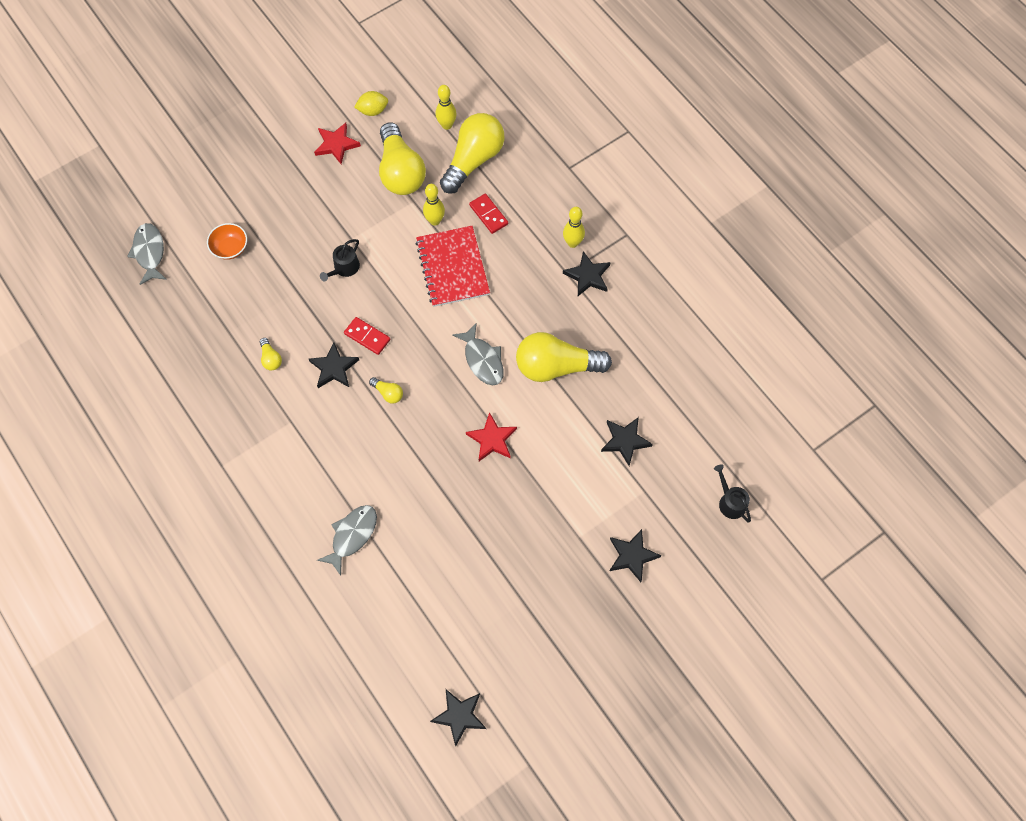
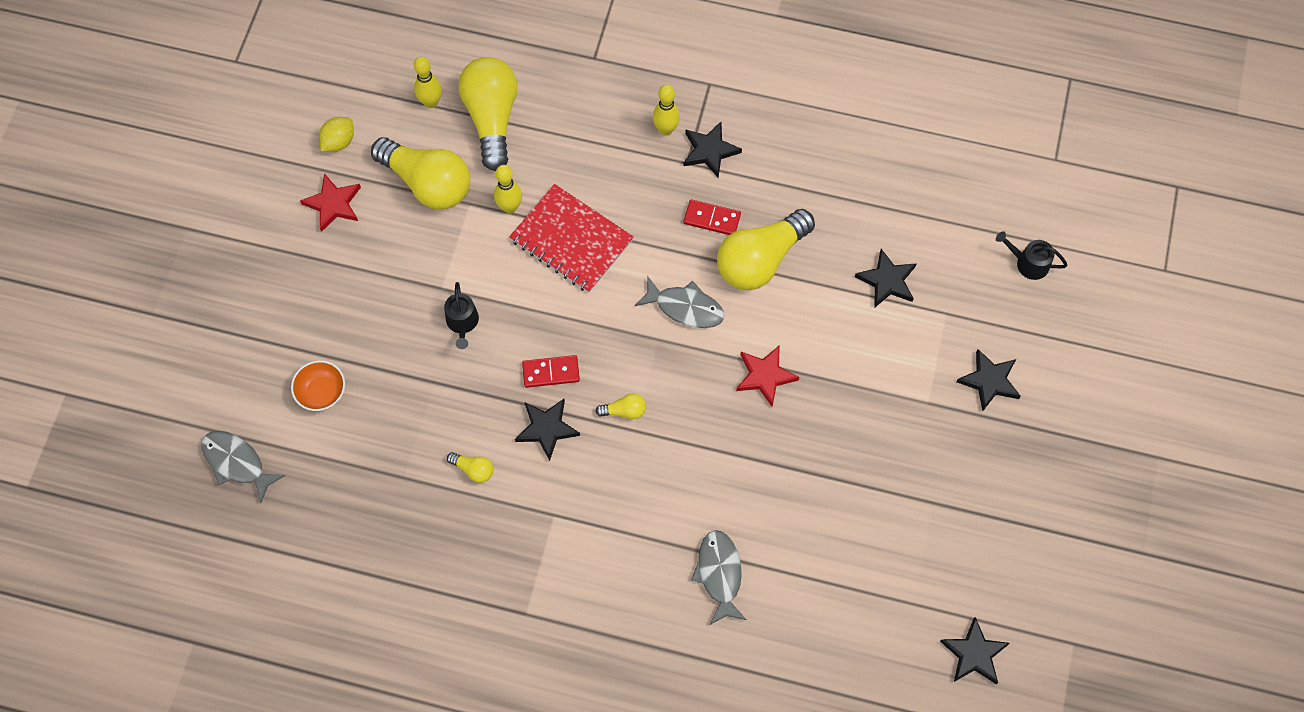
camera: 40 degrees left, 0 degrees up
red domino [469,194,508,234] -> red domino moved to [684,199,741,235]

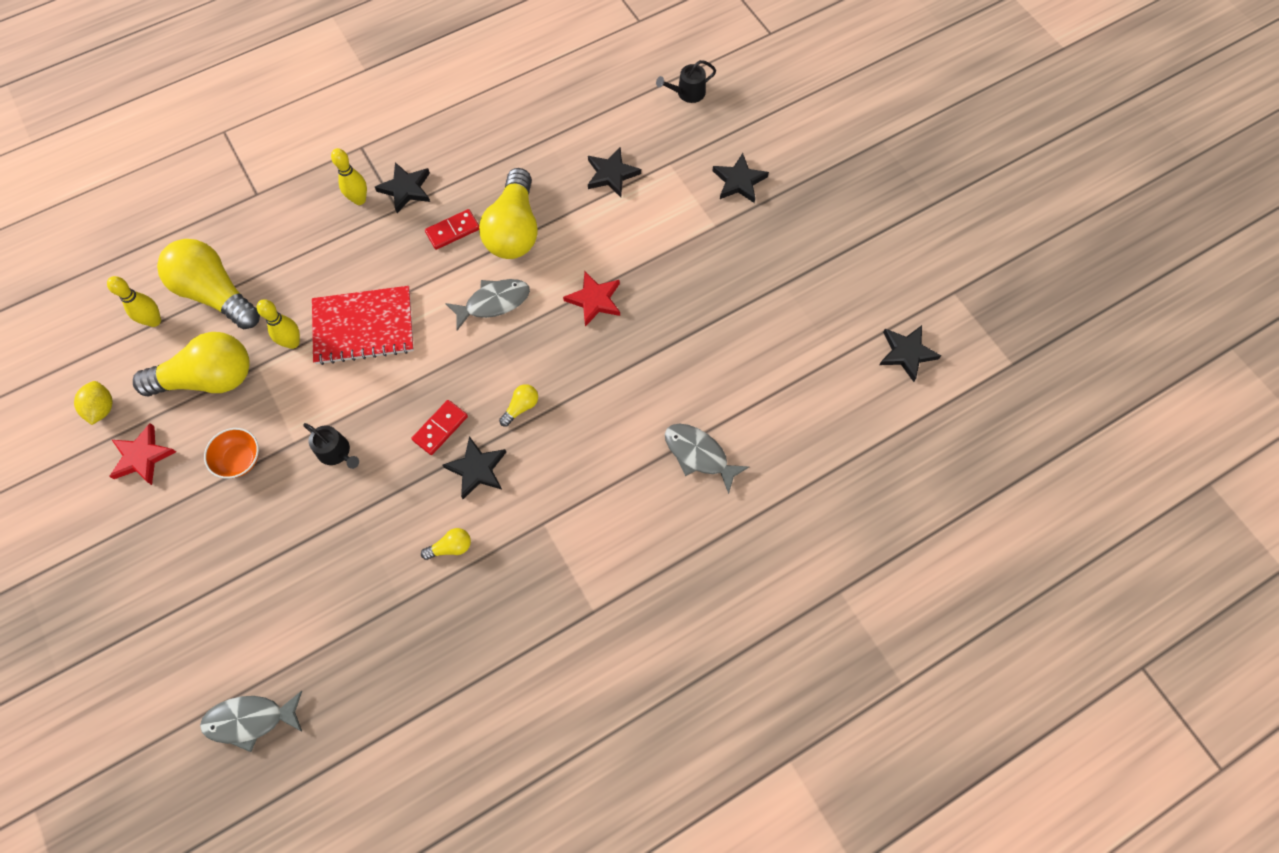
camera: 45 degrees left, 0 degrees up
orange bowl [291,360,345,411] -> orange bowl moved to [204,428,259,479]

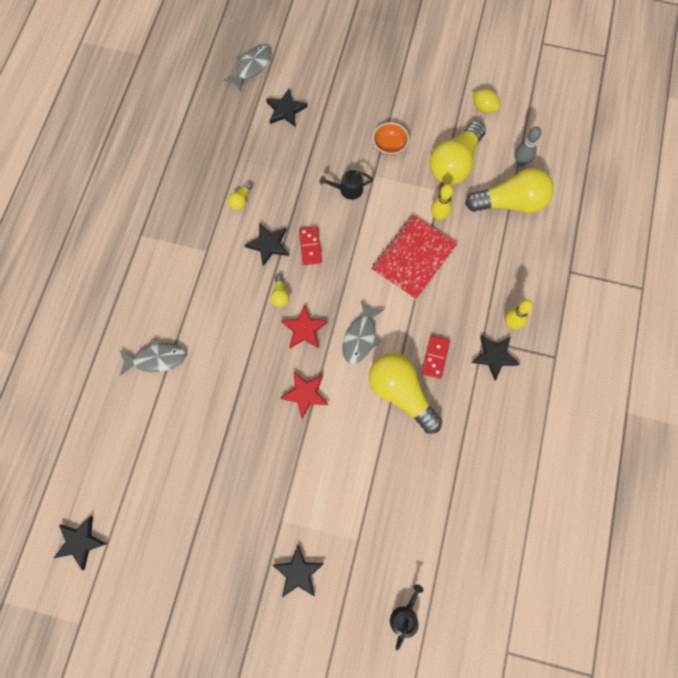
camera: 135 degrees right, 5 degrees up
yellow bowling pin [107,276,161,327] -> grey bowling pin [515,126,542,167]
red star [109,423,176,485] -> red star moved to [281,304,328,348]
black star [588,147,641,197] -> black star moved to [266,89,308,127]

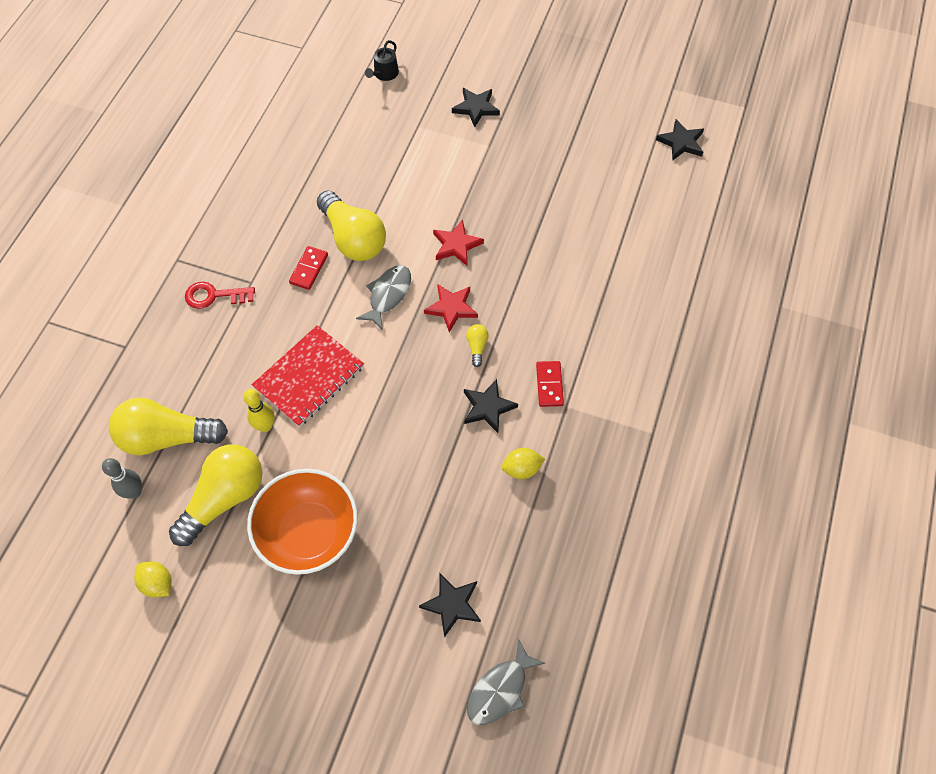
camera: 175 degrees left, 10 degrees down
grey fish [119,338,186,376] -> none
yellow light bulb [228,182,252,210] -> yellow lemon [501,448,545,479]
red domino [299,227,322,265] -> red domino moved to [536,361,564,407]
black watering can [320,170,373,200] -> none
orange bowl [373,123,409,155] -> orange bowl [247,469,358,575], size x2.10
black star [471,335,520,380] -> none
yellow bowling pin [505,299,533,329] -> red key [185,282,255,309]

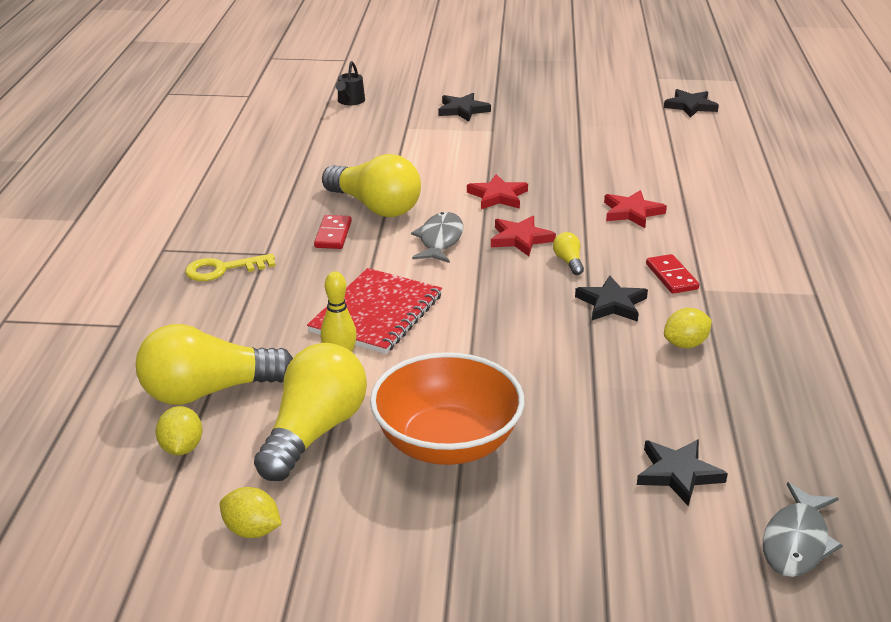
camera: 15 degrees left, 30 degrees down
grey bowling pin [102,458,142,499] -> yellow lemon [156,406,203,455]
red key [185,282,255,309] -> yellow key [185,254,276,281]
none -> red star [604,190,667,228]

